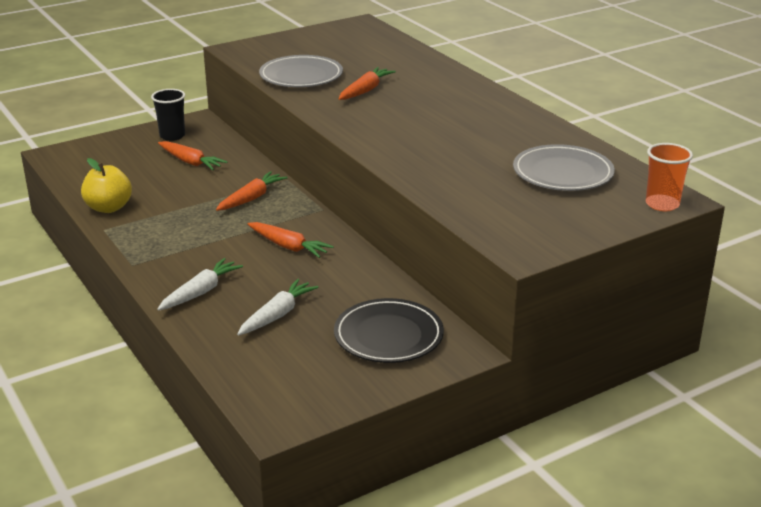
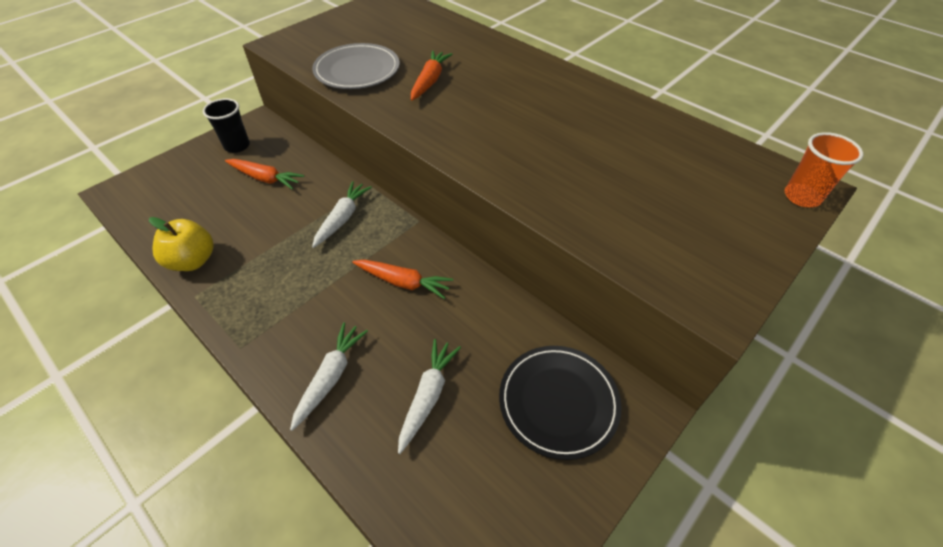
camera: 15 degrees left, 20 degrees up
orange carrot [216,171,287,211] -> white carrot [312,181,372,248]
grey plate [513,144,615,191] -> none

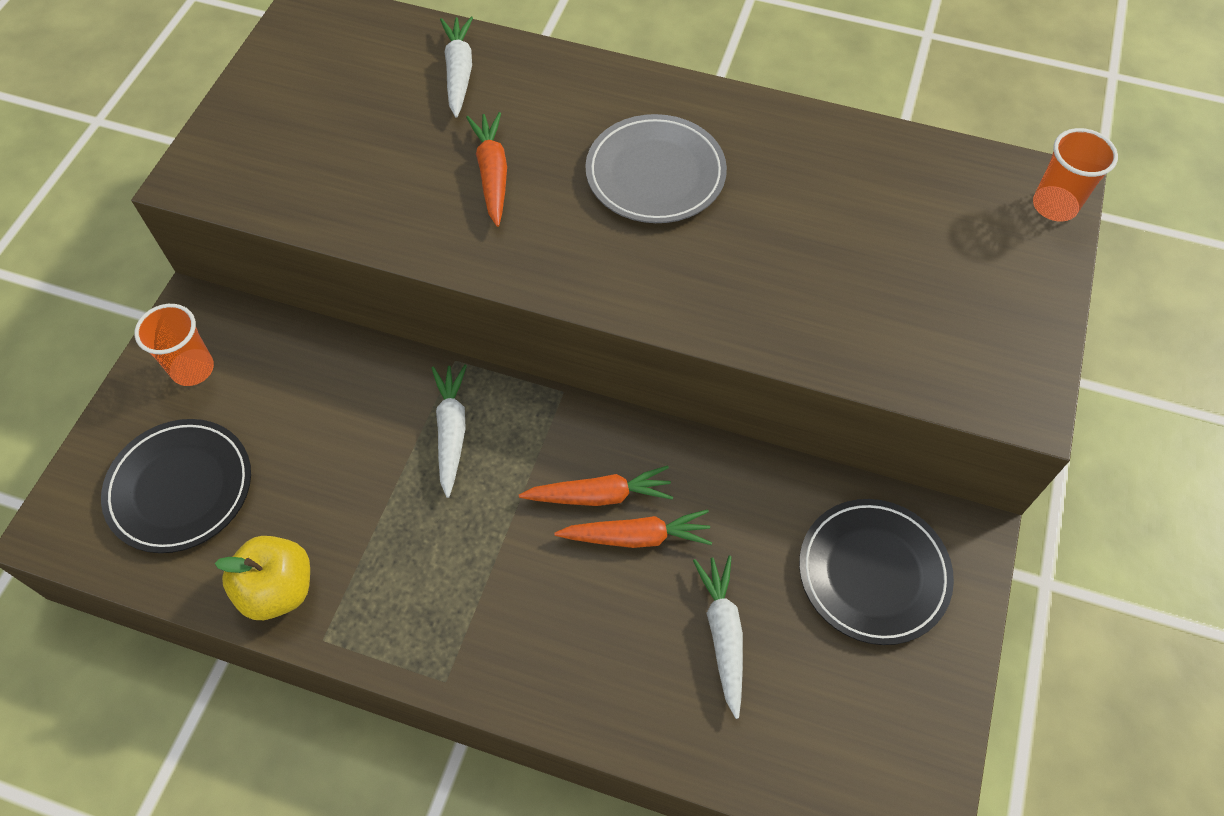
camera: 25 degrees left, 10 degrees up
black cup [203,98,250,153] -> orange cup [134,304,214,386]
orange carrot [225,159,304,189] -> orange carrot moved to [554,509,712,548]
white carrot [290,322,368,431] -> white carrot moved to [440,16,473,118]
grey plate [312,43,400,89] -> grey plate moved to [585,114,727,223]
none -> black plate [101,419,251,553]

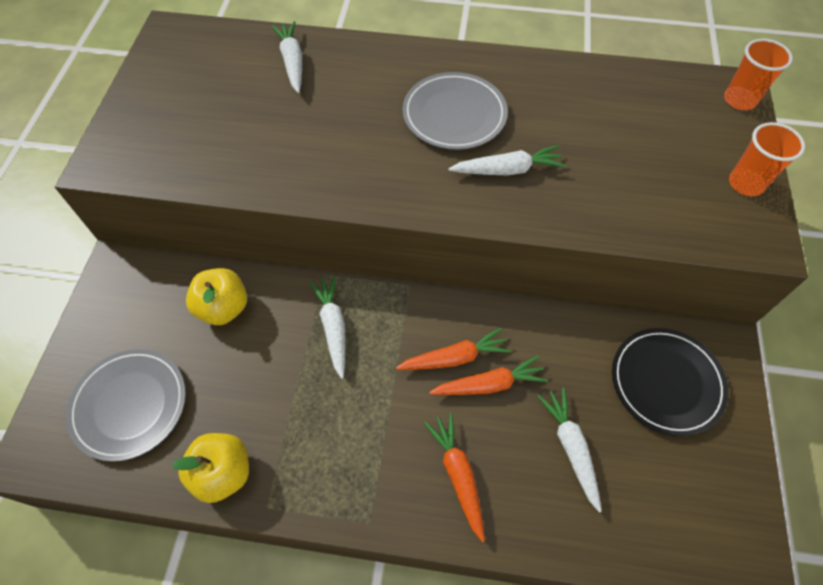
camera: 10 degrees left, 0 degrees up
black plate [101,419,251,553] -> grey plate [66,349,186,462]
orange cup [134,304,214,386] -> orange cup moved to [729,122,805,196]
orange carrot [466,112,507,227] -> orange carrot moved to [424,413,485,542]
none -> yellow apple [186,268,247,325]
none -> white carrot [448,145,566,175]

